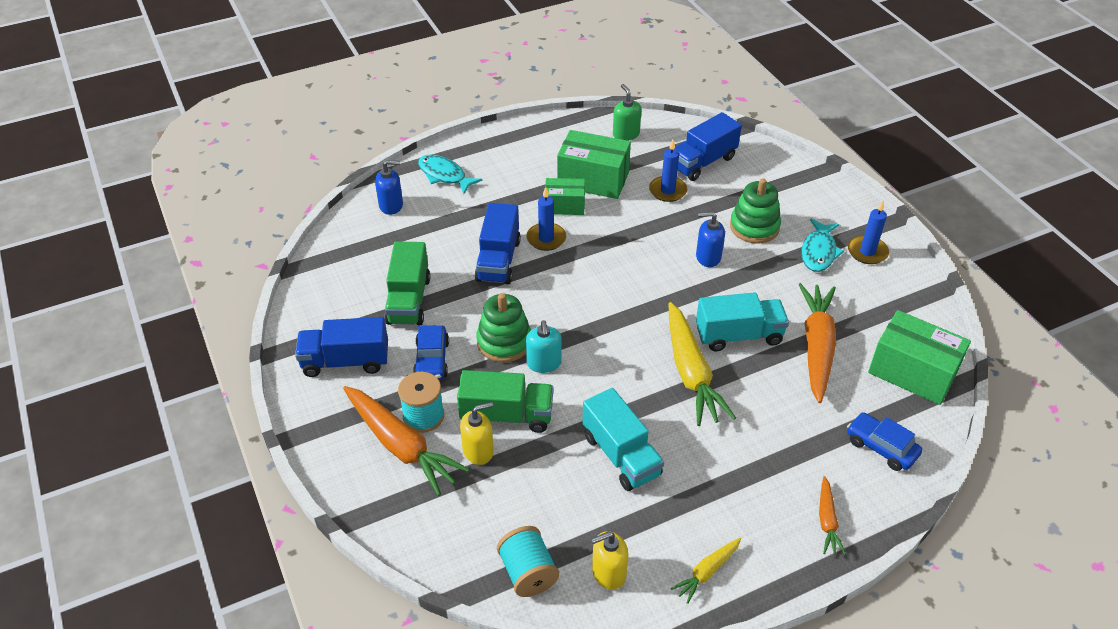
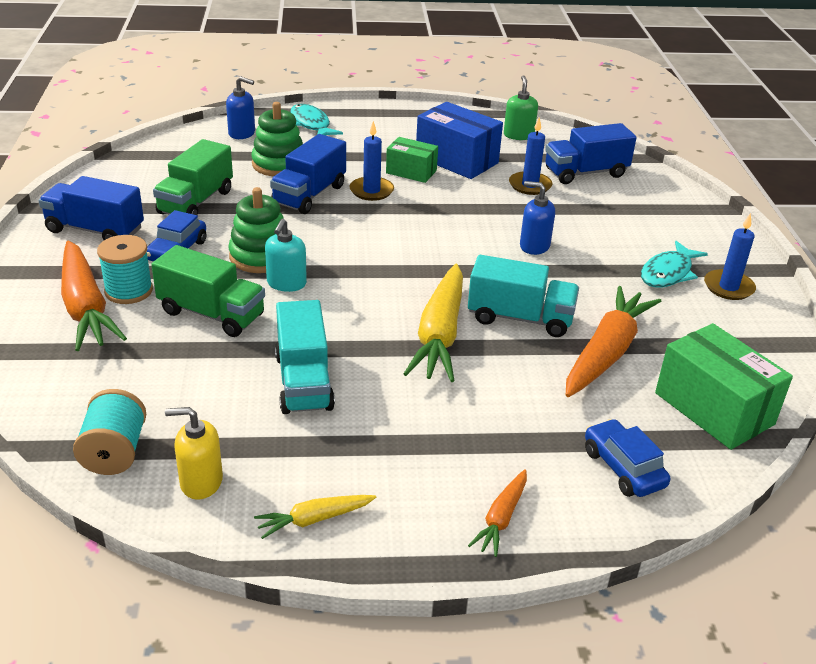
camera: 20 degrees right, 10 degrees down
yellow soap dispenser [460,402,494,465] -> none
green box [557,130,631,199] -> blue box [416,102,503,179]
green stacking toy [730,178,781,244] -> green stacking toy moved to [251,102,303,176]

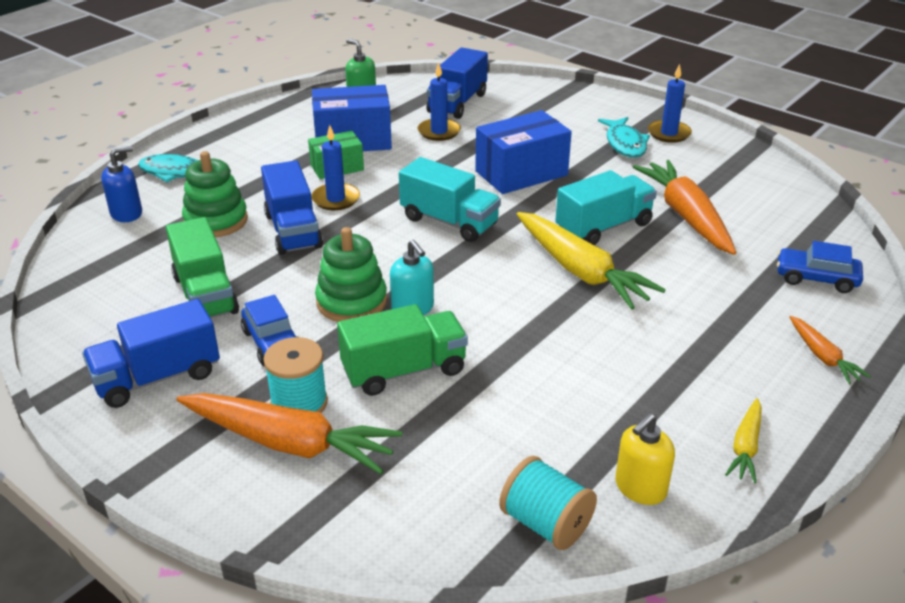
camera: 45 degrees left, 0 degrees up
turquoise truck [275,300,335,414] -> turquoise truck moved to [399,157,501,242]
blue soap dispenser [520,181,555,255] -> blue box [475,110,572,194]
green box [655,323,793,450] -> none

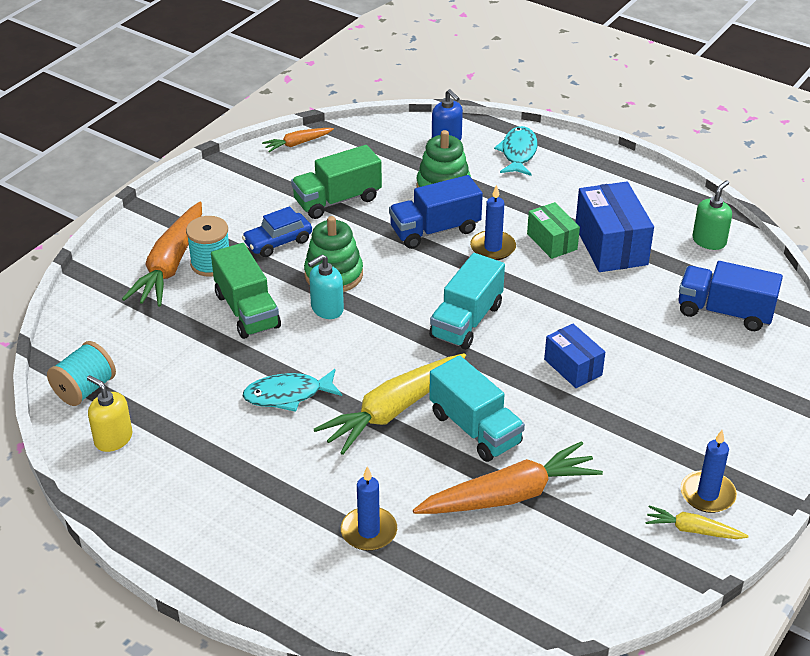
camera: 85 degrees right, 5 degrees up
blue truck [82,299,220,408] -> none
blue candle [418,62,461,141] -> blue candle moved to [341,466,397,551]
blue box [475,110,572,194] -> blue box [544,324,605,388], size x0.60
turquoise fish [598,117,650,158] -> turquoise fish moved to [243,369,342,412]
yellow carrot [725,398,762,483] -> yellow carrot moved to [645,505,748,539]
blue car [777,241,863,293] -> none
orange carrot [789,316,871,384] -> orange carrot moved to [262,128,334,152]

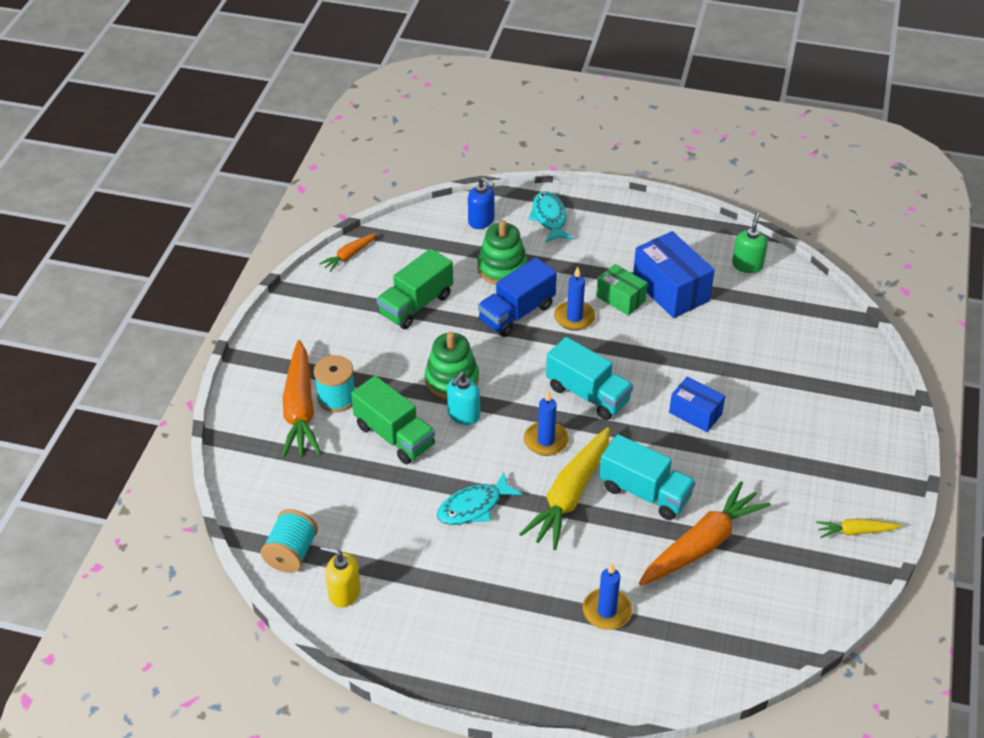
camera: 20 degrees left, 5 degrees up
blue car [242,206,312,257] -> none
turquoise truck [429,253,505,350] -> turquoise truck turned 60 degrees counterclockwise [546,337,633,420]
blue truck [678,261,783,331] -> none
blue candle [681,430,737,513] -> blue candle moved to [524,390,569,456]

